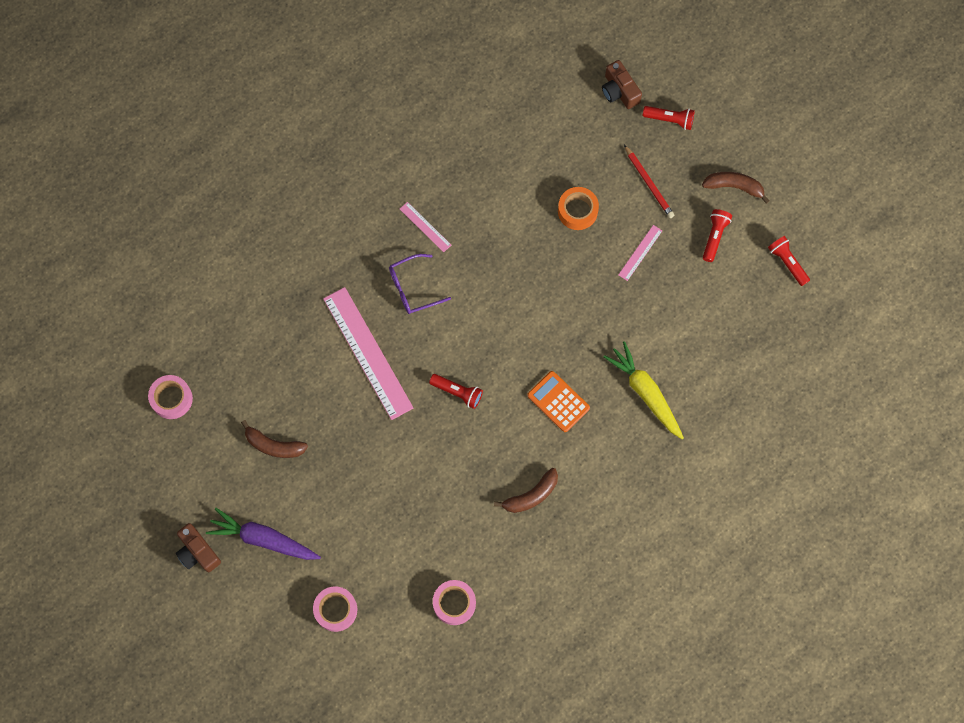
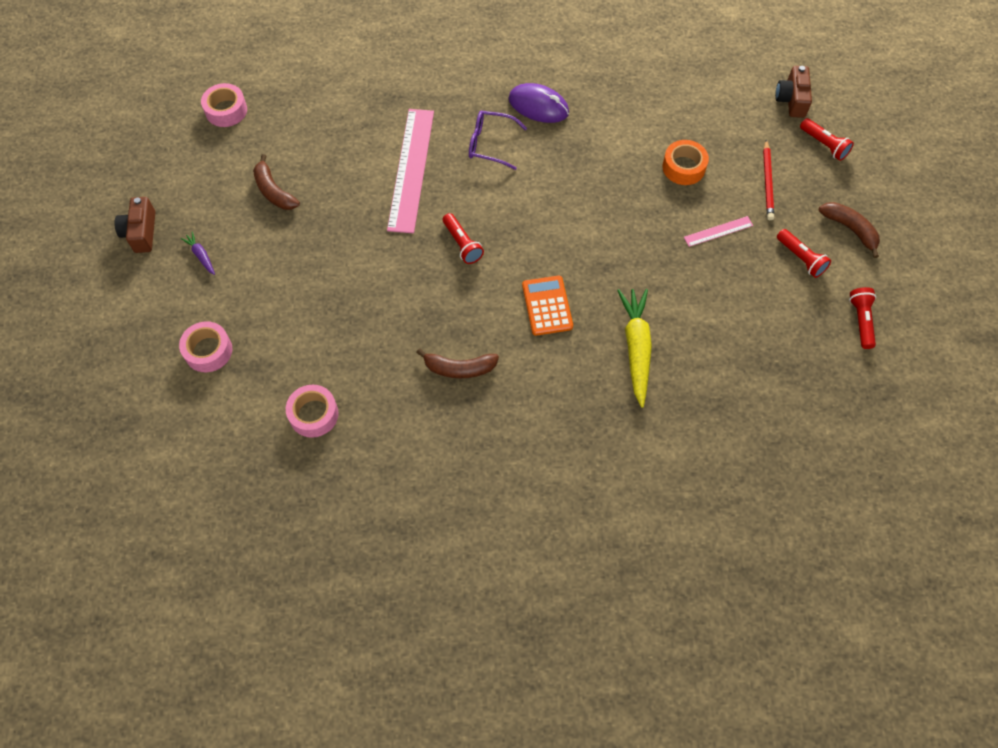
camera: 35 degrees right, 10 degrees down
purple carrot [206,508,321,560] -> purple carrot [181,232,215,275], size x0.47
pink ruler [400,202,451,252] -> purple mouse [509,83,569,123]
red flashlight [703,209,732,262] -> red flashlight turned 90 degrees clockwise [777,229,831,278]

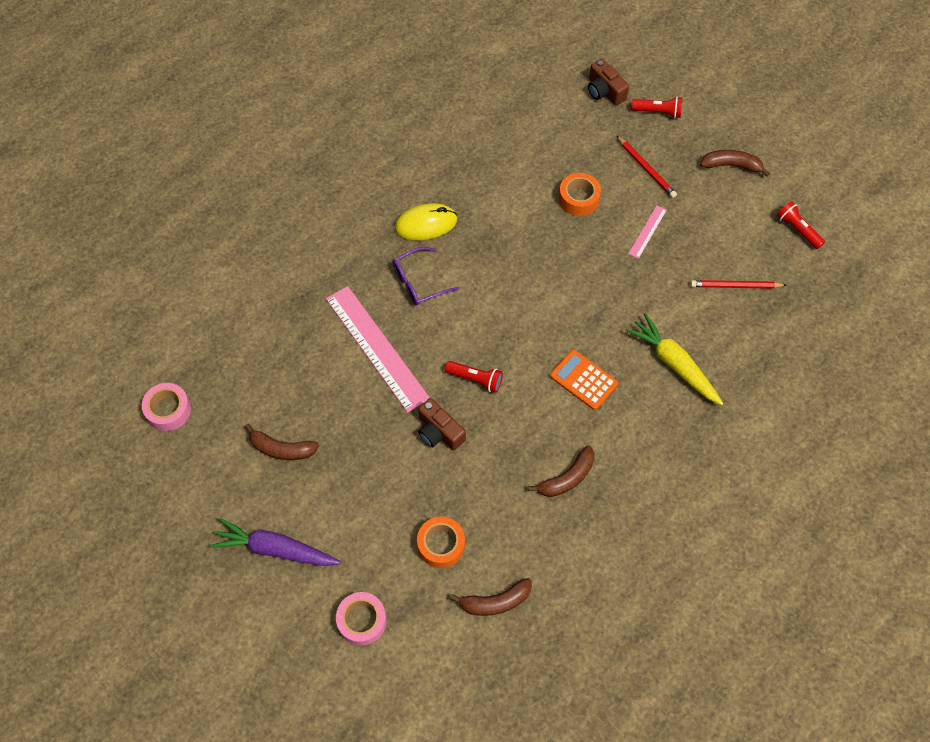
camera: 40 degrees left, 0 degrees up
brown camera [114,197,155,253] -> brown camera moved to [418,398,466,450]
purple carrot [181,232,215,275] -> purple carrot [210,518,341,566], size x2.15
pink tape [286,385,338,438] -> brown banana [450,578,532,616]
purple mouse [509,83,569,123] -> yellow mouse [395,203,457,240]
red flashlight [777,229,831,278] -> none
none -> orange tape [417,516,465,568]
none -> red pencil [690,280,787,289]

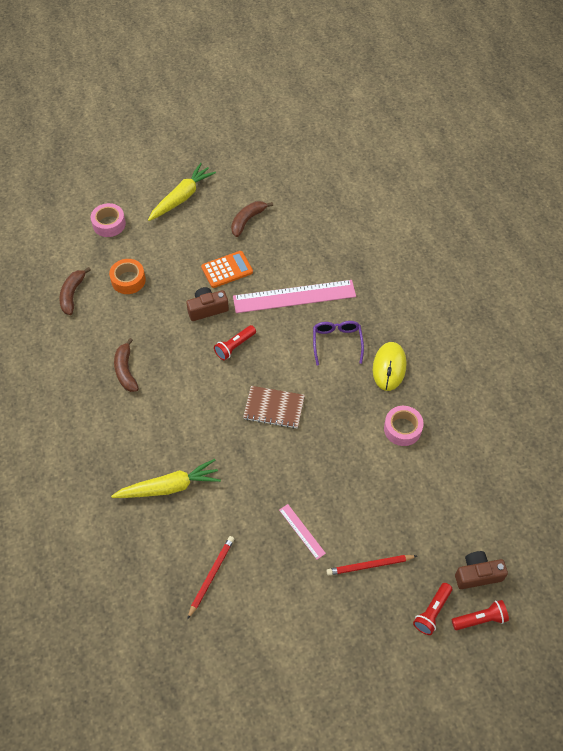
camera: 115 degrees right, 5 degrees down
pink tape [142,383,191,431] -> pink tape moved to [384,406,424,446]
purple carrot [210,518,341,566] -> yellow carrot [148,163,216,221]
orange calculator [550,350,618,410] -> orange calculator moved to [201,251,253,288]
orange tape [559,173,601,216] -> none
brown banana [700,150,770,177] -> none
red flashlight [776,201,825,249] -> red flashlight moved to [452,600,509,630]
none -> brown notebook [243,386,305,429]

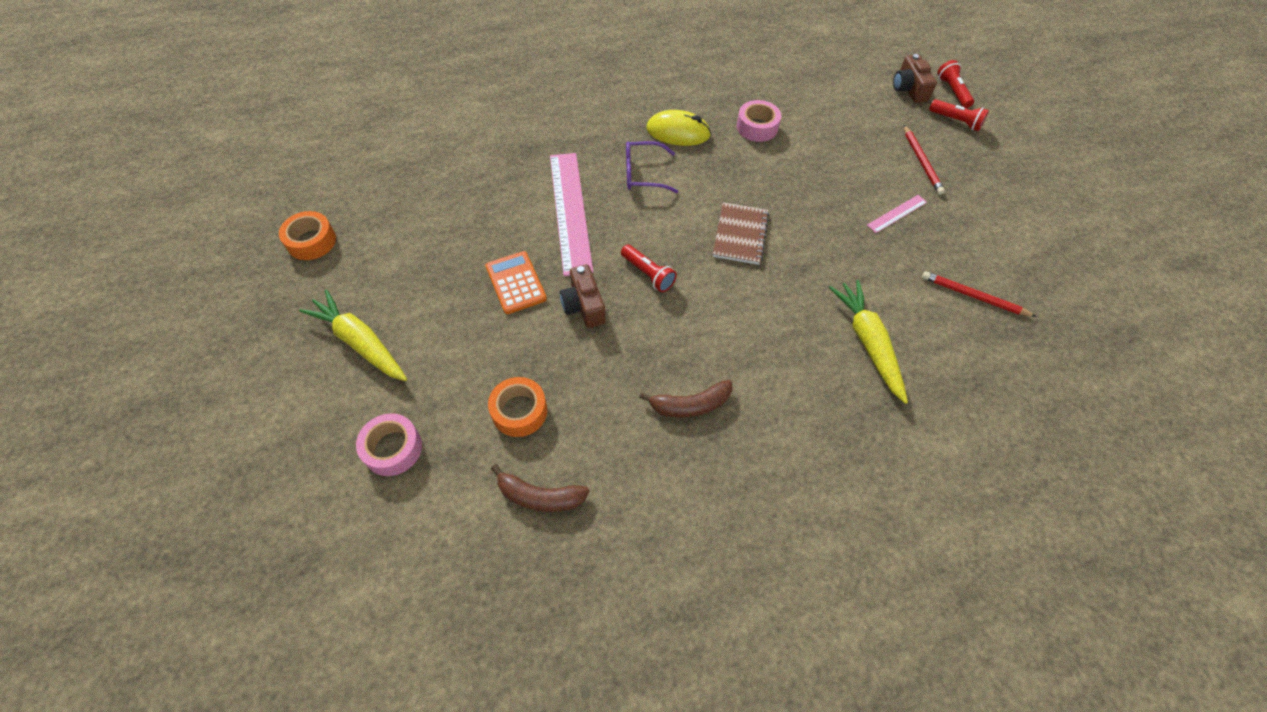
camera: 90 degrees left, 0 degrees up
brown banana [231,201,273,237] -> none
none -> orange tape [279,211,336,260]

